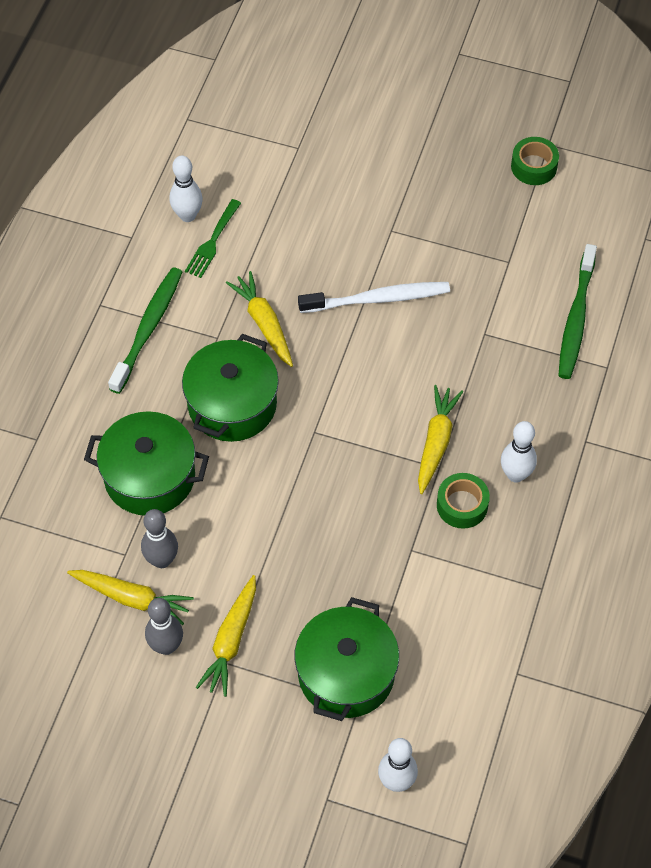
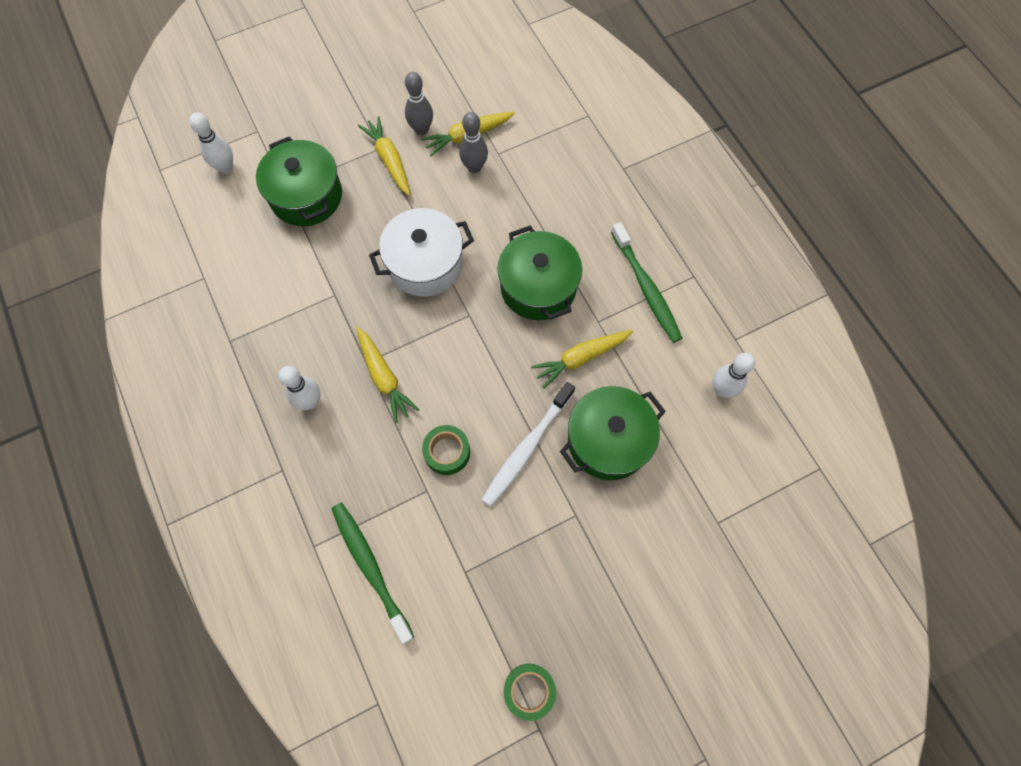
camera: 135 degrees right, 10 degrees up
green pot [84,411,209,516] -> green pot moved to [560,386,666,480]
green fork [185,199,241,278] -> none
yellow carrot [226,271,293,367] -> yellow carrot turned 135 degrees clockwise [531,330,633,389]
green tape [437,473,490,529] -> green tape moved to [422,425,470,475]
none -> white pot [369,208,474,297]

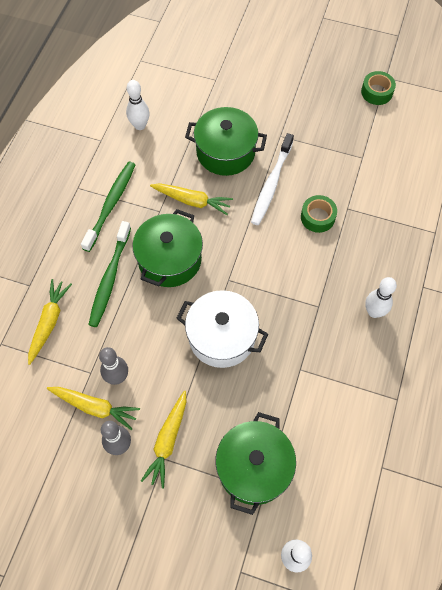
camera: 135 degrees left, 5 degrees down
green toothbrush [331,503,414,644] -> green toothbrush moved to [88,221,131,327]
yellow carrot [356,327,419,423] -> yellow carrot moved to [28,279,72,365]
white toothbrush [482,382,575,507] -> white toothbrush turned 120 degrees clockwise [251,133,294,225]

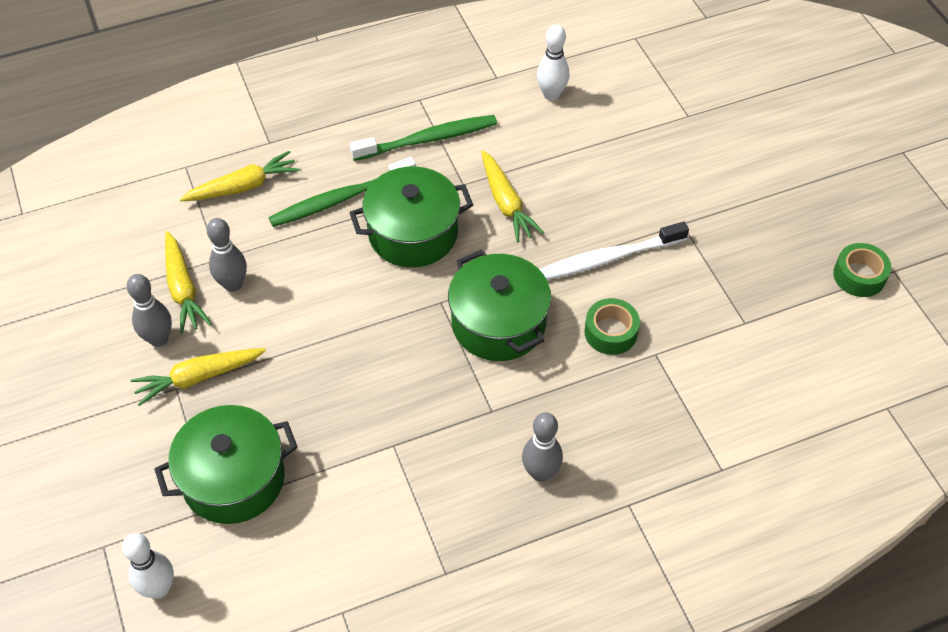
camera: 50 degrees right, 10 degrees down
white pot [176,290,268,368] -> none
green pot [185,107,267,176] -> green pot moved to [448,249,551,361]
white bowling pin [365,277,397,318] -> grey bowling pin [522,412,563,482]

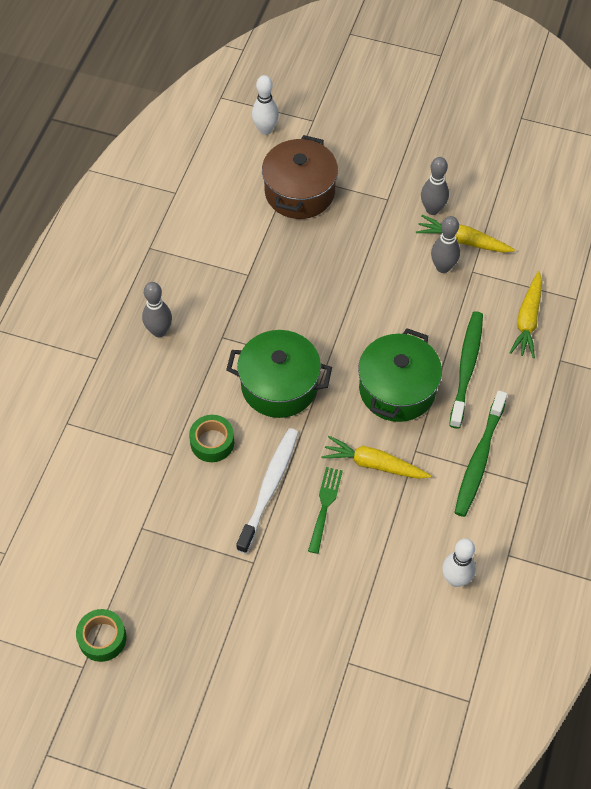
camera: 130 degrees right, 5 degrees up
yellow carrot [130,348,266,406] -> none
green pot [154,405,298,524] -> brown pot [262,135,338,219]
none -> green fork [308,467,343,554]

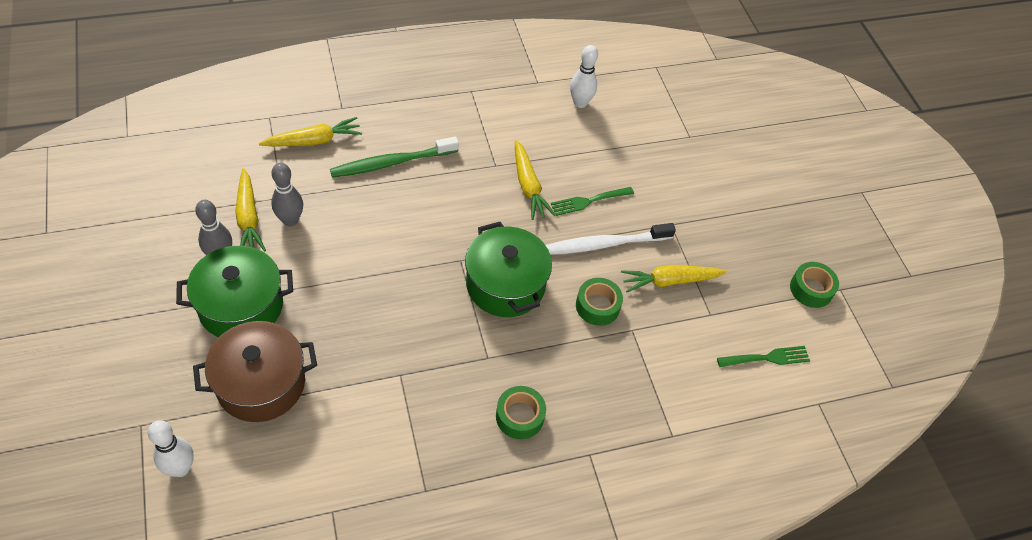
camera: 130 degrees left, 5 degrees down
grey bowling pin [142,282,172,337] -> green tape [496,386,546,439]
green pot [358,328,442,422] -> green pot moved to [176,246,293,337]
green toothbrush [454,390,507,517] -> none
none -> yellow carrot [621,265,727,293]
none -> green fork [717,346,810,367]

